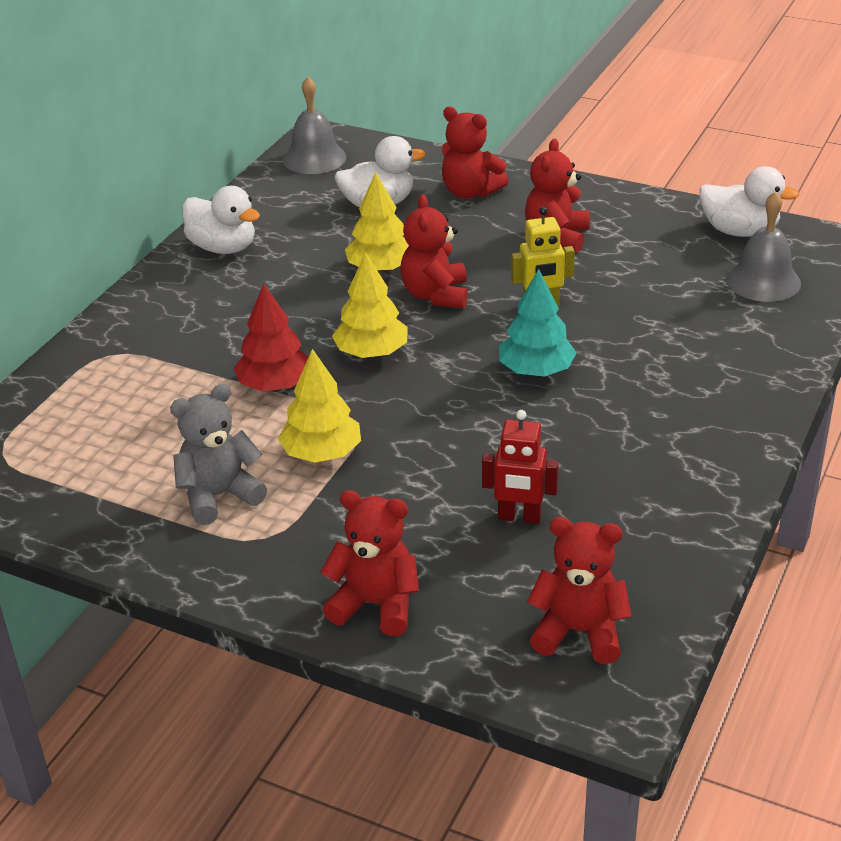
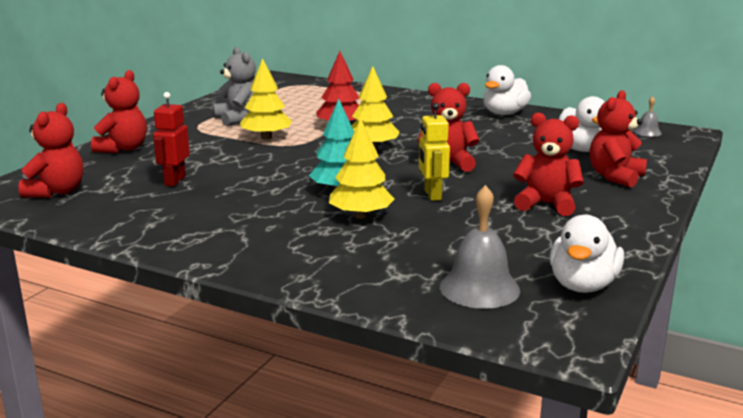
camera: 90 degrees right, 15 degrees down
grey bell [283,77,347,174] -> grey bell [634,96,662,137], size x0.52
yellow tree [345,172,409,273] -> yellow tree moved to [329,118,394,219]

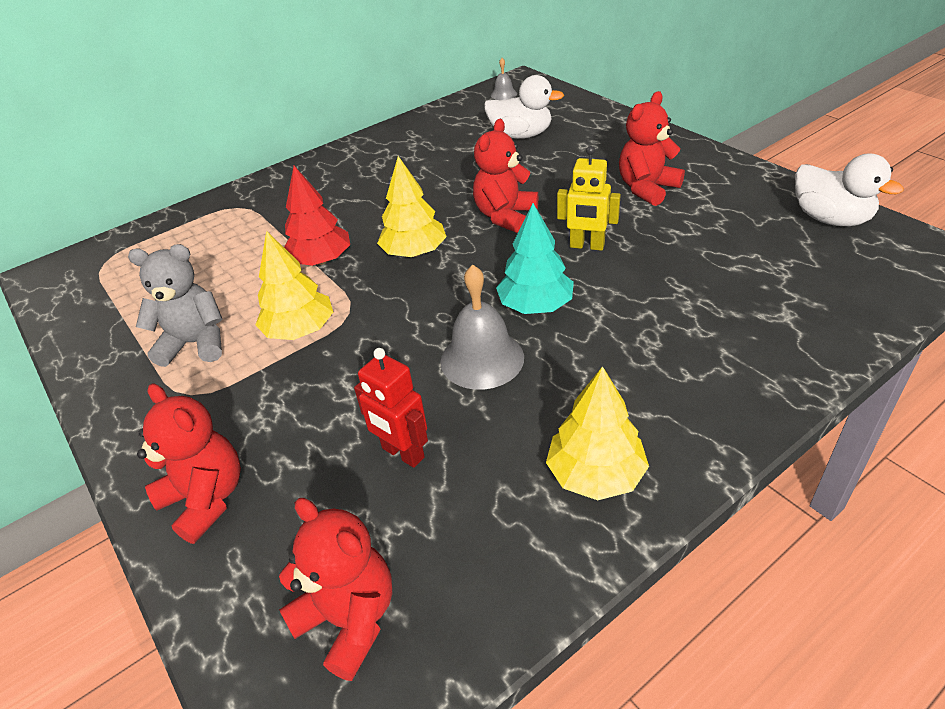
camera: 60 degrees left, 20 degrees up
yellow tree [329,118,394,219] -> yellow tree moved to [546,366,649,500]
grey bell [440,185,520,309] -> grey bell moved to [441,265,524,390]
white duck [484,65,531,115] -> none
red teddy bear [590,90,647,188] -> none

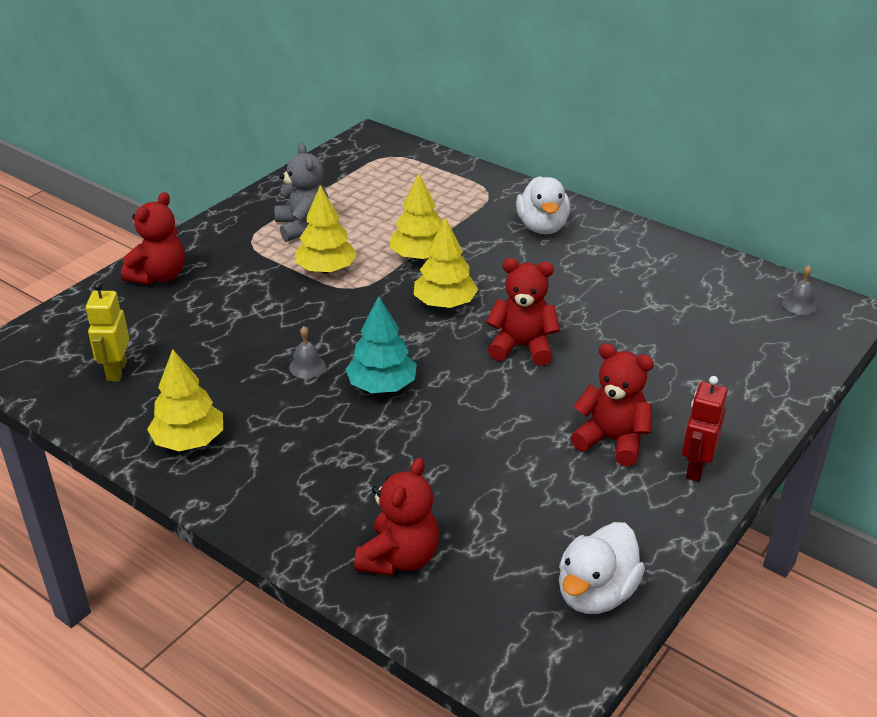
camera: 70 degrees right, 5 degrees down
red teddy bear [279,498,393,681] -> red teddy bear moved to [354,458,439,576]
red tree [284,166,350,266] -> yellow tree [390,173,442,260]
red robot [354,348,428,468] -> red robot moved to [682,376,728,482]
grey bell [441,265,524,390] -> grey bell [289,326,326,379], size x0.52
white duck [484,75,564,139] -> white duck moved to [516,176,571,234]
yellow robot [557,146,621,251] -> yellow robot moved to [86,282,129,382]

